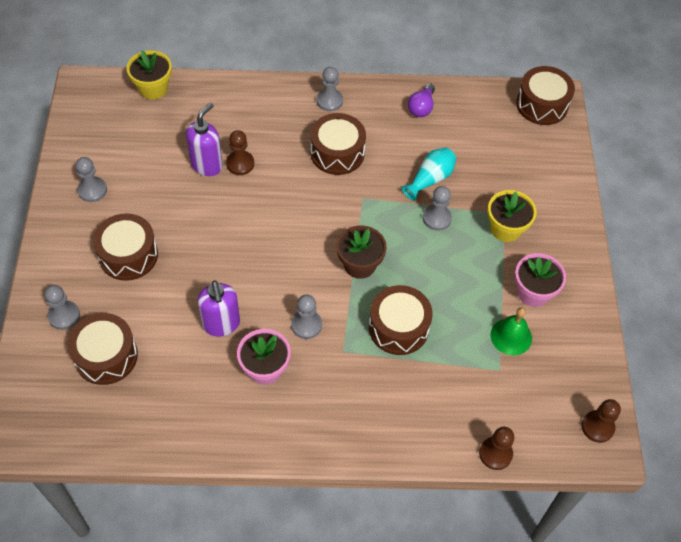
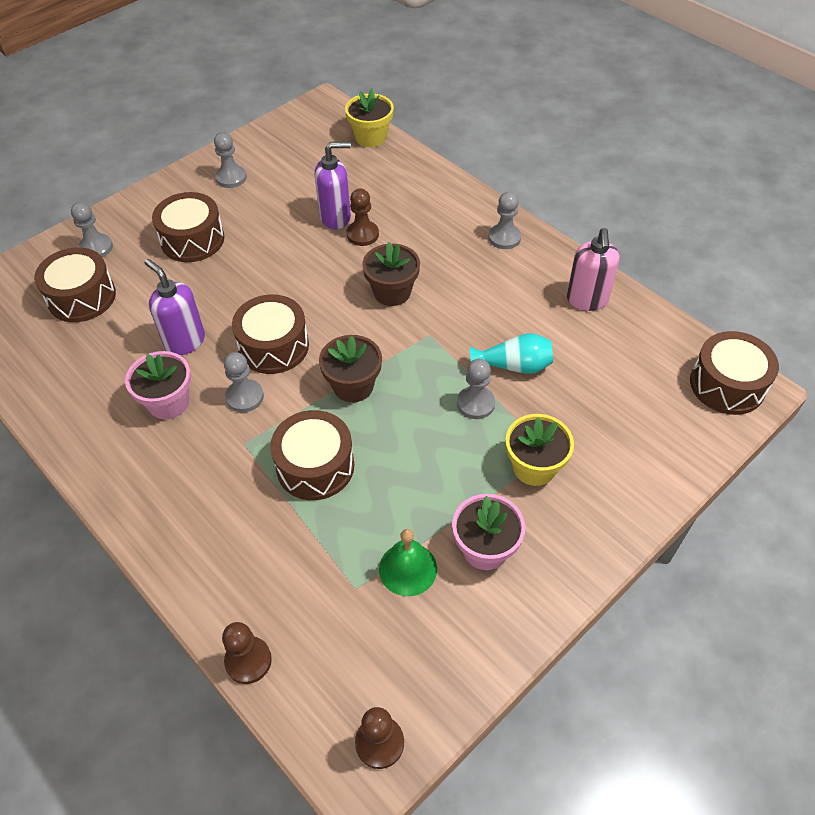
camera: 50 degrees right, 5 degrees down
purple soap dispenser [198,281,240,337] -> purple soap dispenser turned 105 degrees clockwise [144,259,205,355]
brown drum [311,113,366,175] -> brown drum moved to [232,294,309,374]
purple light bulb [408,83,435,117] -> pink soap dispenser [567,228,620,311]
none -> brown flower pot [362,242,420,306]

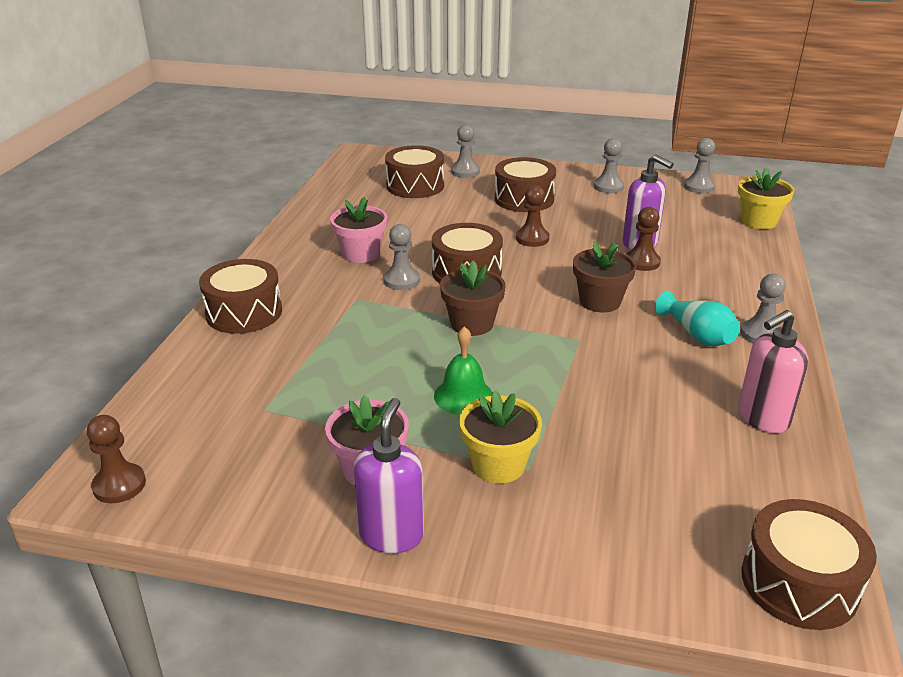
camera: 55 degrees right, 20 degrees down
purple soap dispenser [144,259,205,355] -> purple soap dispenser moved to [353,398,424,553]
brown pawn [222,622,272,684] -> brown pawn moved to [516,185,549,247]
brown drum [270,410,354,500] -> brown drum moved to [199,259,282,334]
green bell [379,529,437,596] -> green bell moved to [434,326,493,415]
grey pawn [457,359,495,419] -> grey pawn moved to [684,138,715,193]
turquoise vase [470,333,553,374] -> turquoise vase moved to [655,291,740,346]

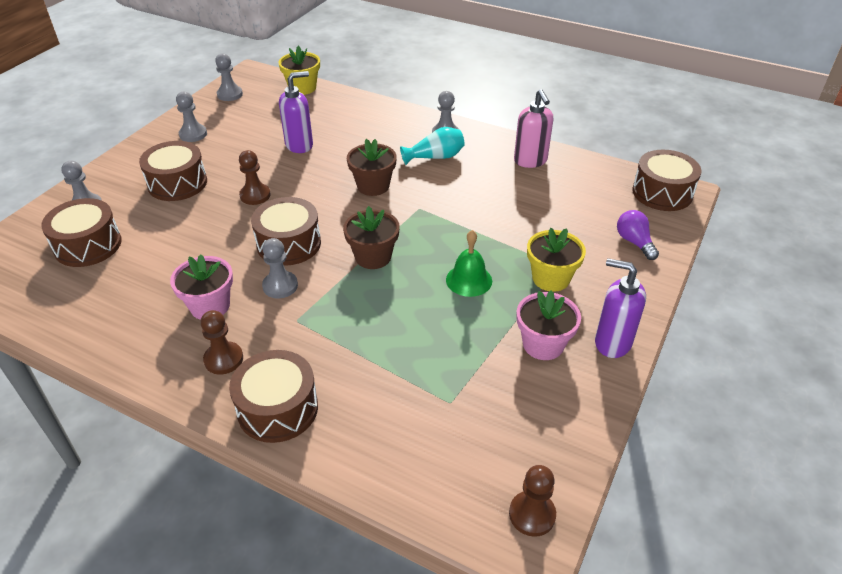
camera: 75 degrees left, 10 degrees up
brown pawn [626,207,661,271] -> brown pawn moved to [201,310,243,375]
none -> purple light bulb [617,210,659,260]

